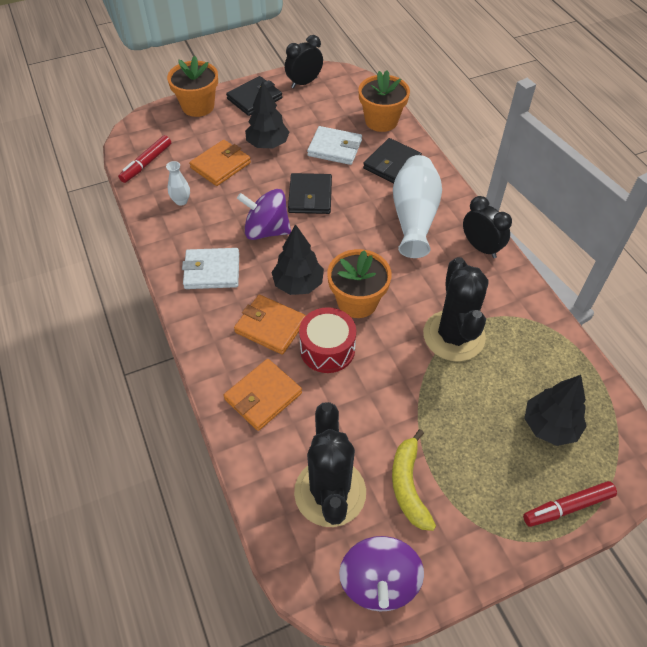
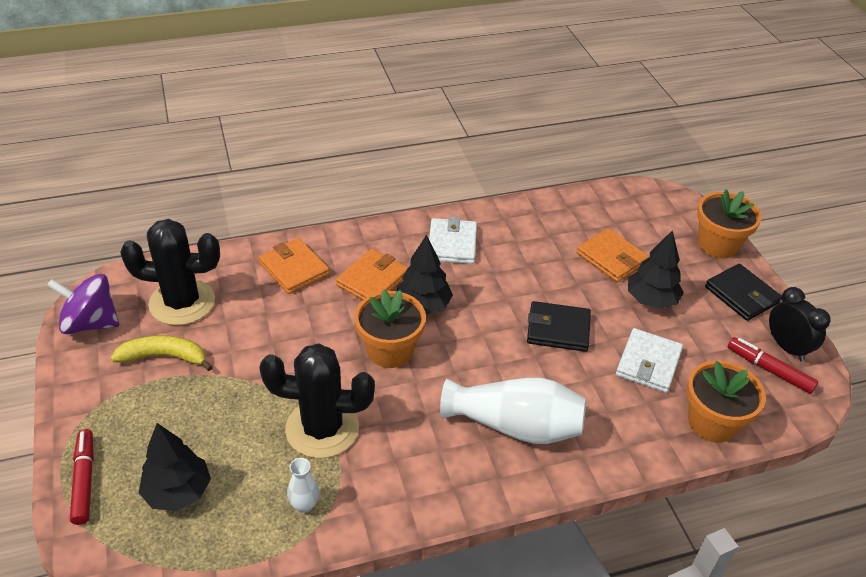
camera: 95 degrees right, 10 degrees down
red marker [118,135,171,183] -> red marker moved to [728,337,819,394]
white vase [166,161,190,206] -> white vase moved to [287,458,320,513]
purple spinning top [237,189,291,240] -> none
red drum [299,307,356,373] -> none
black wallet [363,138,422,183] -> none
black clock [463,196,512,258] -> none

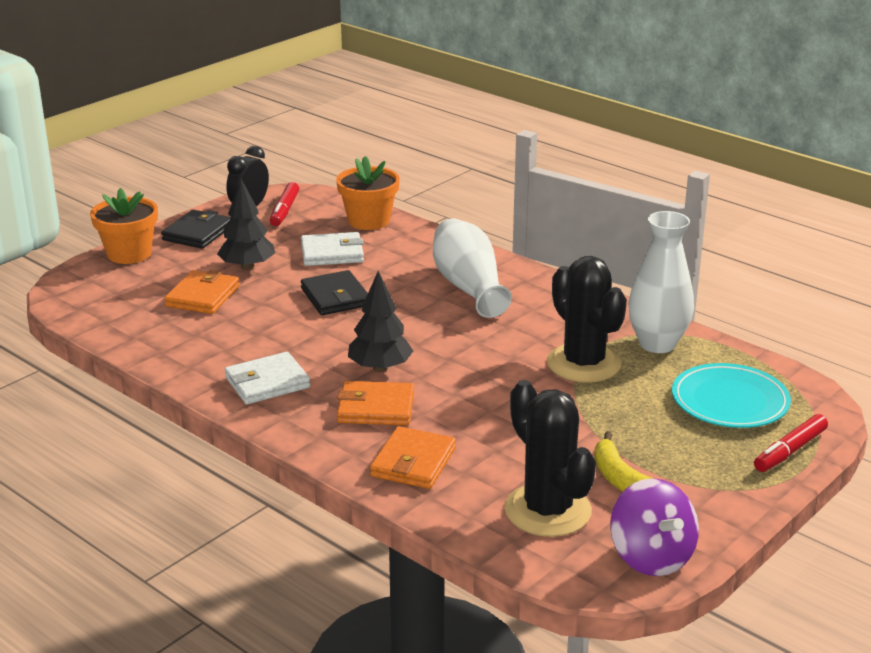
camera: 120 degrees left, 15 degrees down
black tree [139,423,211,511] -> turquoise plate [672,363,791,428]
white vase [287,458,320,513] -> white vase [628,211,694,353], size x2.19
orange flower pot [354,289,426,368] -> none

